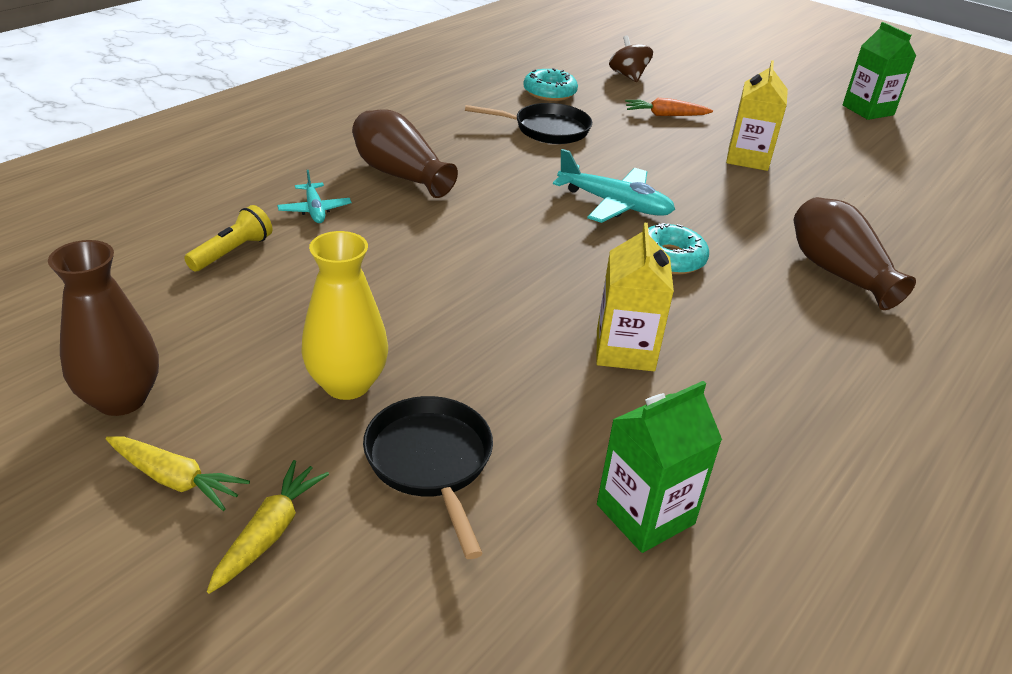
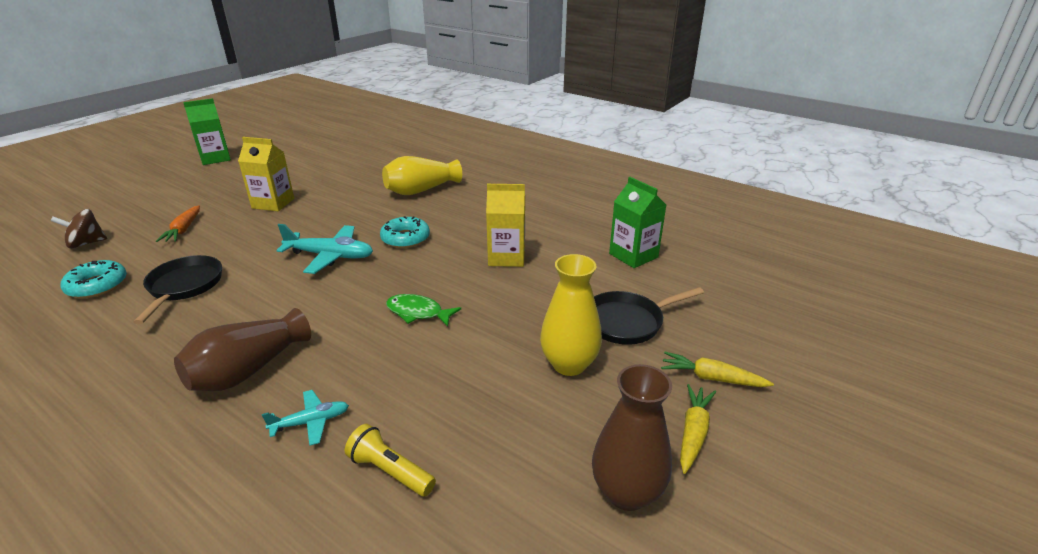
camera: 90 degrees left, 5 degrees down
turquoise plane [553,149,675,223] -> turquoise plane turned 75 degrees clockwise [276,224,373,274]
brown vase [794,197,916,310] -> yellow vase [382,156,462,195]
none -> green fish [386,294,461,327]

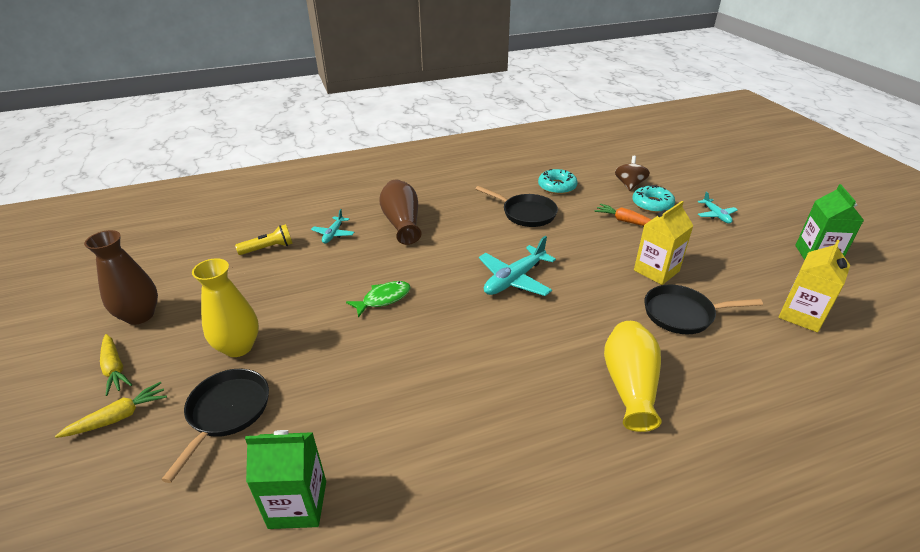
camera: 125 degrees right, 5 degrees up
turquoise donut [380,216,430,248] -> turquoise donut moved to [632,185,675,213]
yellow carton [486,184,525,267] -> yellow carton moved to [779,240,850,332]
none -> black pan [644,285,763,334]
none -> turquoise plane [698,192,738,224]

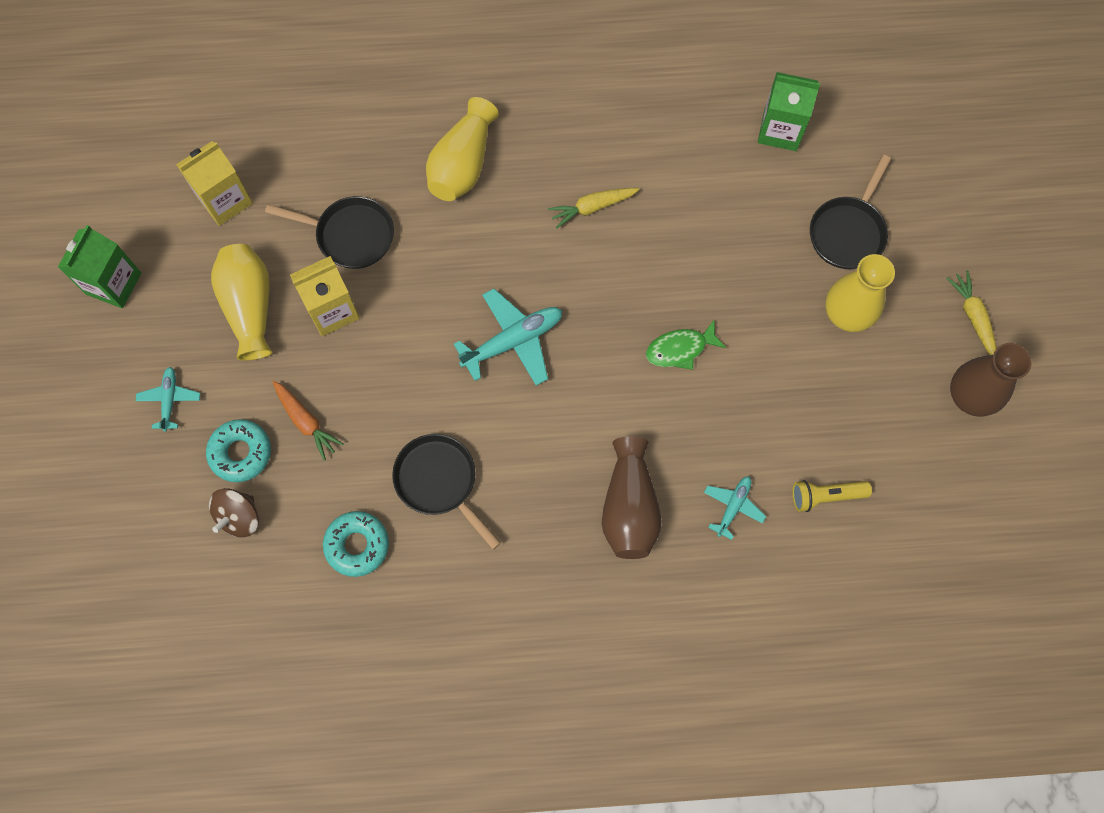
camera: 165 degrees left, 35 degrees up
yellow carrot [55,382,167,438] -> yellow carrot moved to [548,188,639,229]
none -> yellow vase [211,244,272,361]

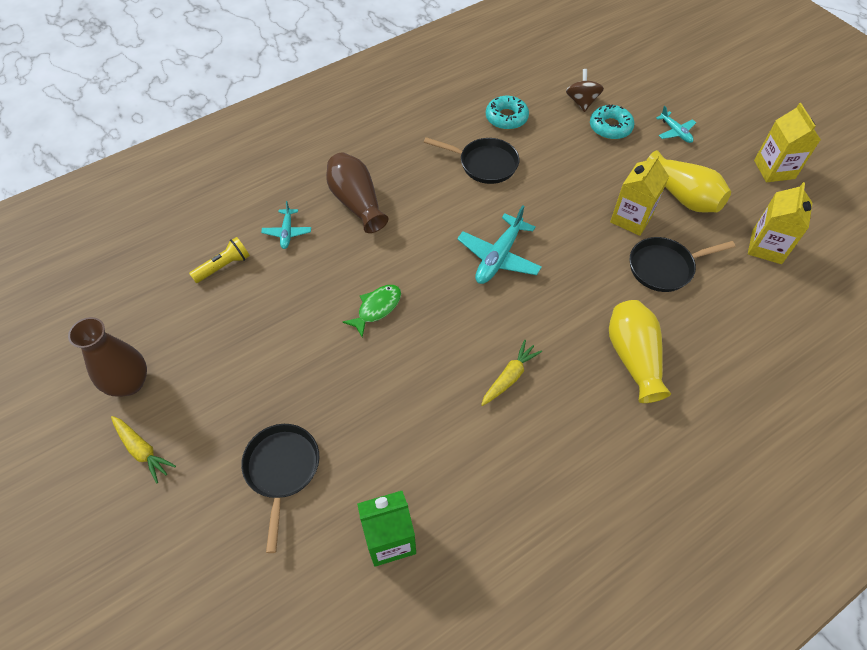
camera: 150 degrees right, 15 degrees down
green carton [58,225,141,308] -> yellow carton [754,103,821,182]
orange carrot [273,381,344,461] -> none
yellow vase [826,254,895,332] -> none

